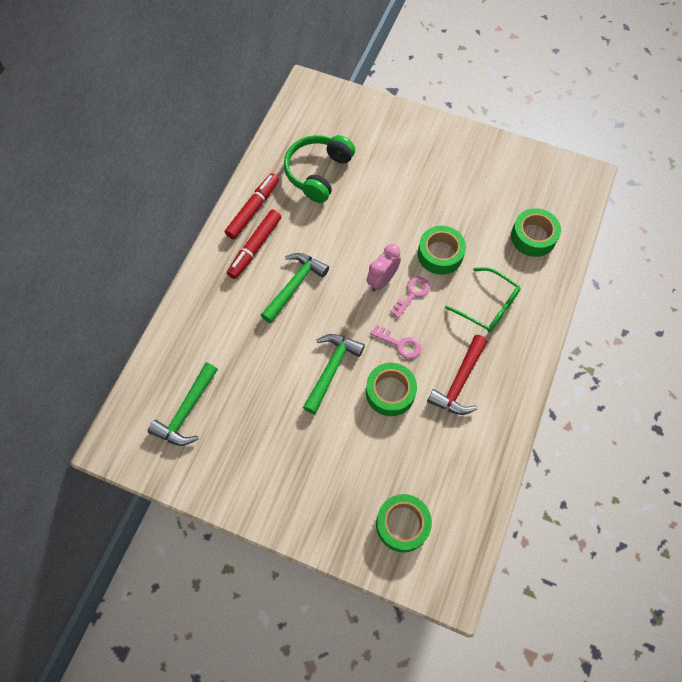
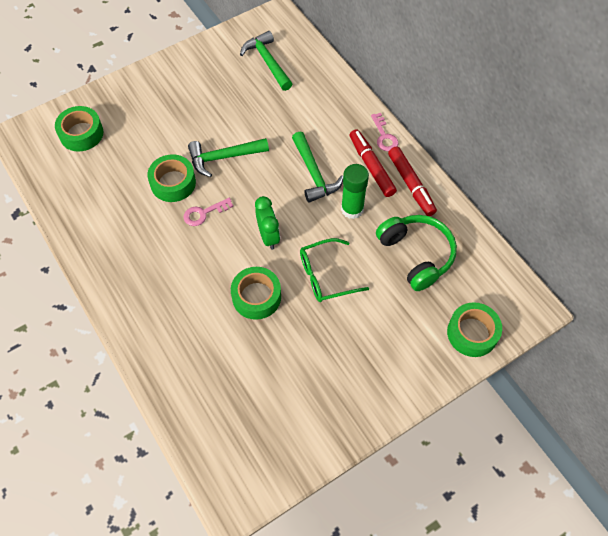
camera: 125 degrees right, 5 degrees down
green hammer [303,334,365,414] -> green hammer turned 105 degrees clockwise [188,138,269,177]
pink clock [367,244,401,292] -> green clock [255,196,280,250]
pink key [390,277,430,318] -> pink key moved to [371,113,398,151]
red hammer [427,335,487,415] -> none
green glasses [445,267,521,332] -> green glasses moved to [300,238,369,302]
green tape [511,208,561,257] -> green tape moved to [447,302,502,357]
none -> green glue stick [341,164,369,219]

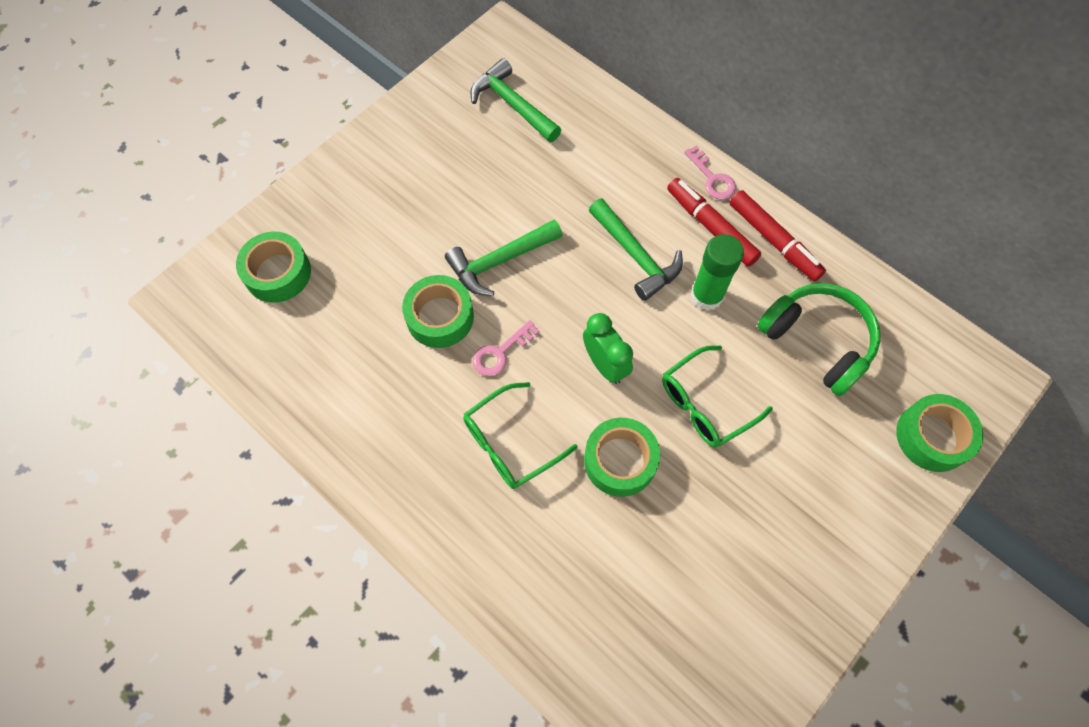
camera: 15 degrees left, 5 degrees up
none -> green glasses [463,382,578,489]

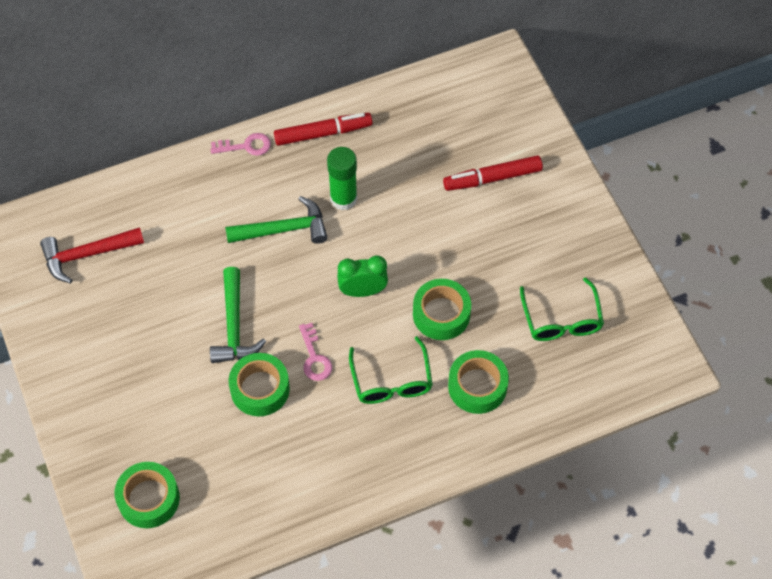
camera: 65 degrees left, 5 degrees down
green hammer [470,58,561,142] -> red hammer [40,227,144,283]
green glasses [662,346,773,448] -> green glasses moved to [520,277,604,341]
red marker [667,178,761,267] -> red marker moved to [443,155,543,191]
green headphones [757,283,880,396] -> none
green tape [896,394,983,472] -> green tape moved to [448,350,509,414]

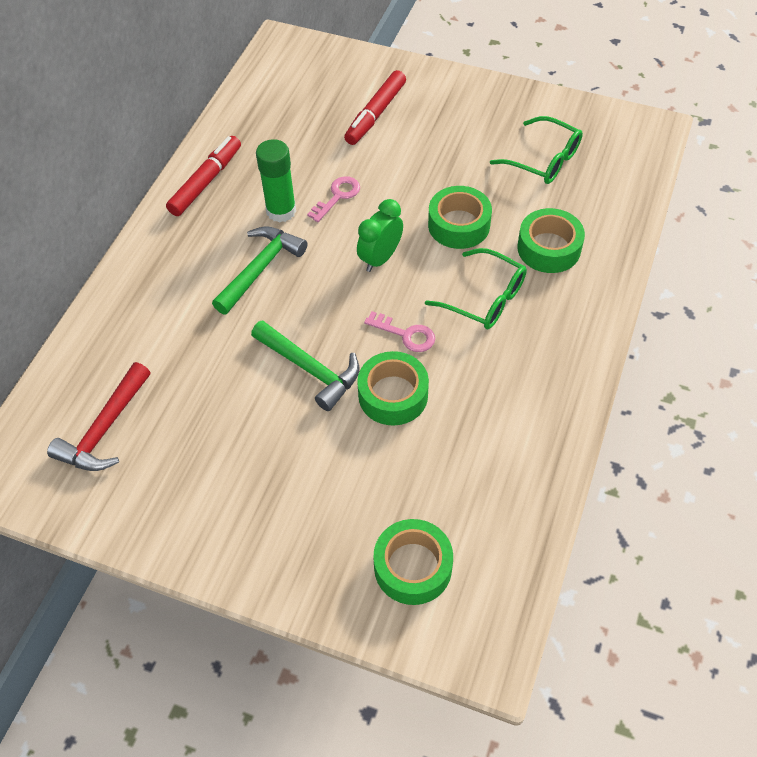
camera: 45 degrees left, 5 degrees down
pink key [210,133,271,156] -> pink key moved to [307,176,360,222]

